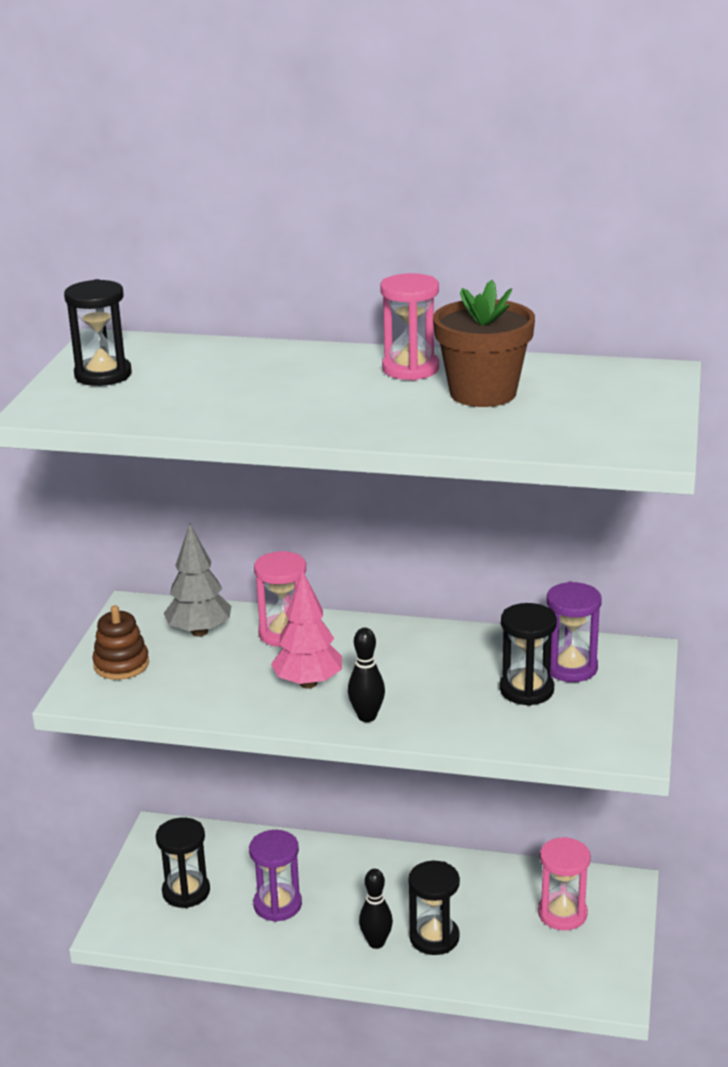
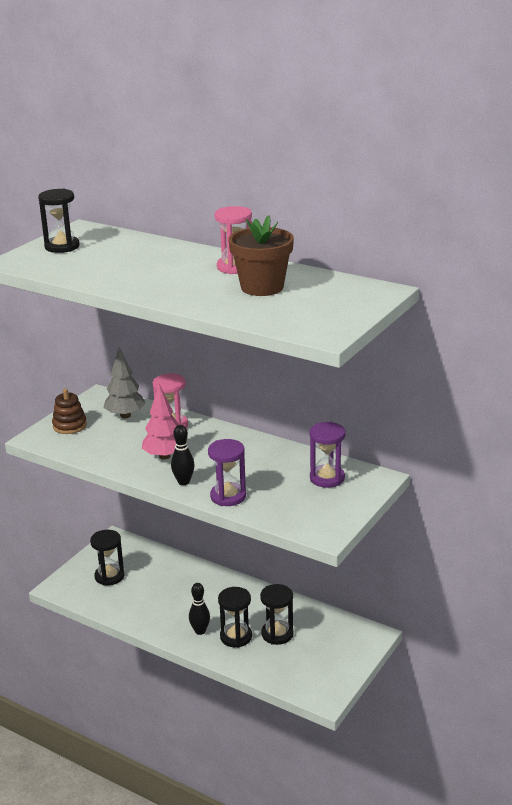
camera: 20 degrees right, 0 degrees up
purple hourglass [249,830,302,922] -> purple hourglass moved to [208,439,246,506]
black hourglass [500,603,557,706] -> black hourglass moved to [260,584,294,645]
pink hourglass [538,837,591,930] -> none

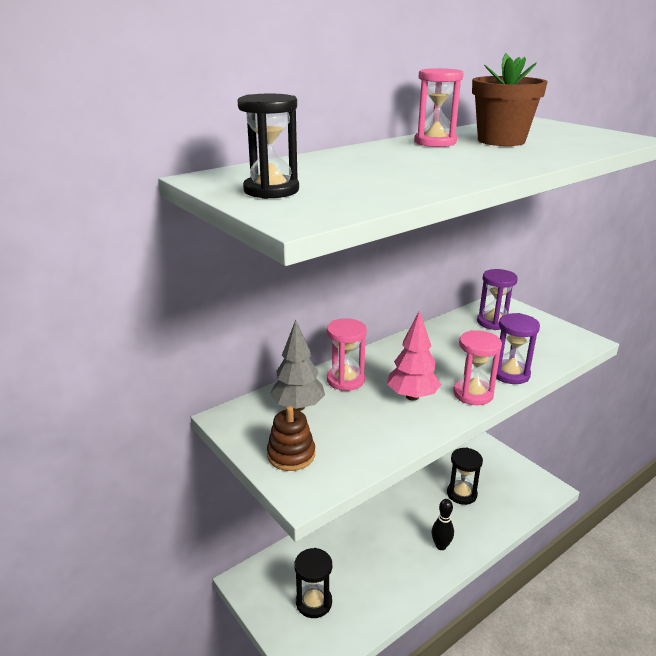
camera: 70 degrees left, 0 degrees up
black bowling pin [171,425,195,485] -> pink hourglass [453,330,502,405]
black hourglass [218,587,252,648] -> none

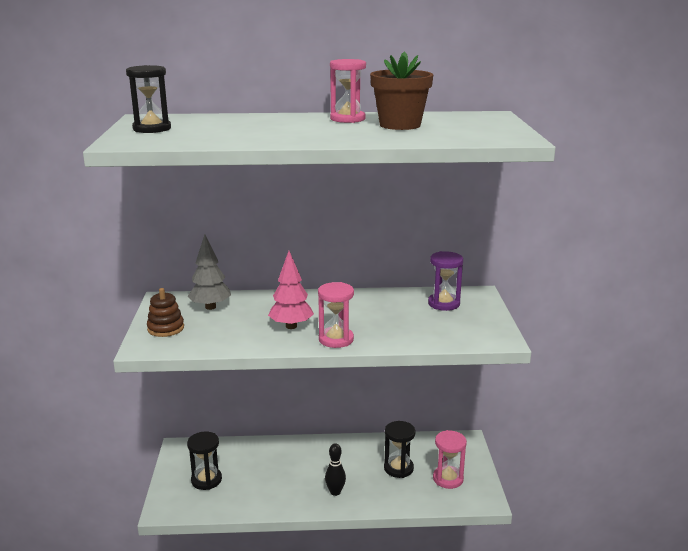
camera: 35 degrees right, 5 degrees down
pink hourglass [327,318,367,391] -> pink hourglass moved to [433,430,467,489]
purple hourglass [496,313,540,384] -> none

